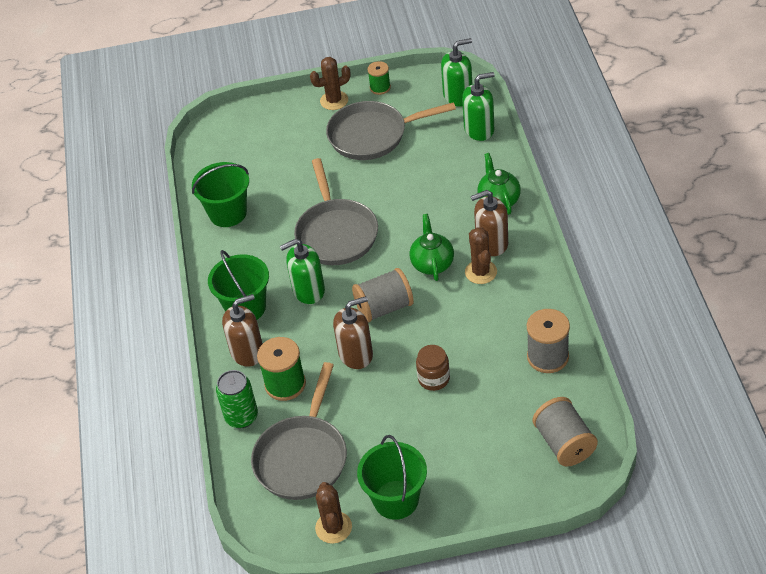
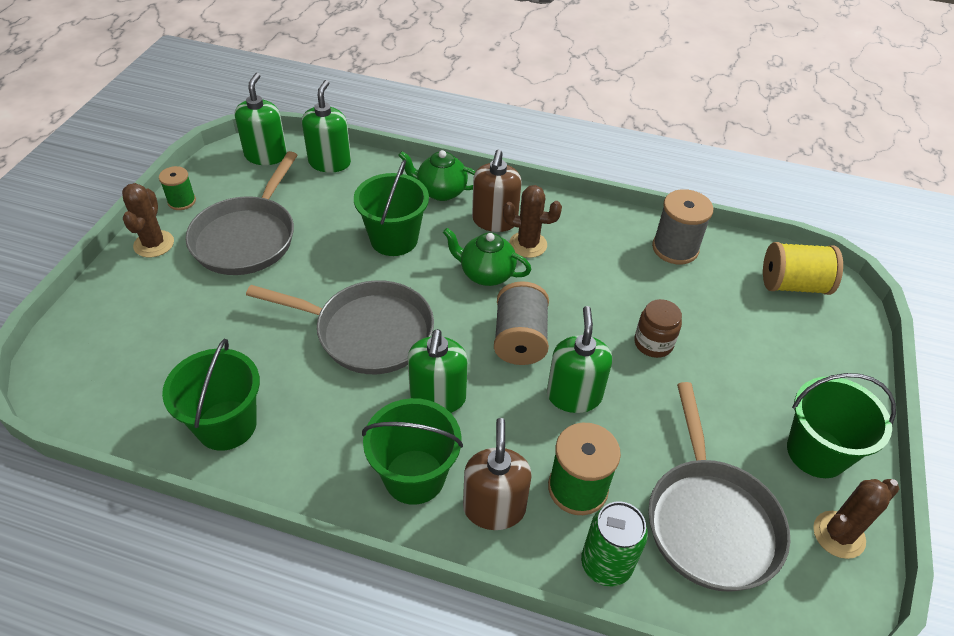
camera: 70 degrees left, 0 degrees up
grey pan [251,362,347,500] -> grey pan turned 45 degrees clockwise [648,382,790,592]
brown cactus [315,482,352,544] -> brown cactus turned 45 degrees counterclockwise [813,479,899,559]
brown soap dispenser [333,296,373,369] -> green soap dispenser [547,306,612,413]
grey spool [533,397,598,467] -> yellow spool [763,242,843,295]
none -> green bucket [354,160,429,256]

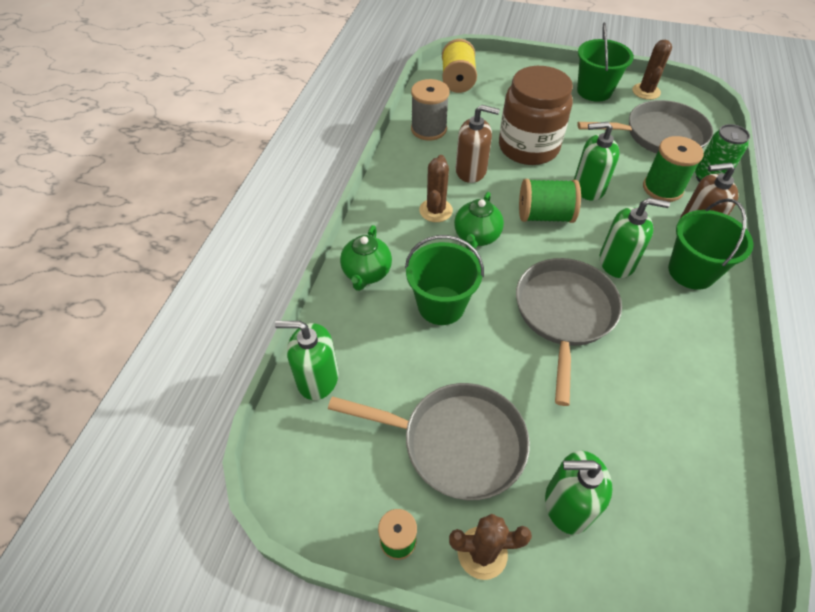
camera: 90 degrees left, 5 degrees up
green bucket [162,339,260,451] -> none
green soap dispenser [235,73,287,165] -> green soap dispenser moved to [545,451,613,535]
brown soap dispenser [472,149,522,232] -> brown soap dispenser moved to [456,105,500,183]
grey spool [494,281,549,365] -> green spool [519,179,581,223]
brown jar [634,299,682,358] -> brown jar [499,66,573,165], size x2.15
brown cactus [813,479,899,559] -> brown cactus turned 45 degrees clockwise [632,40,672,100]

